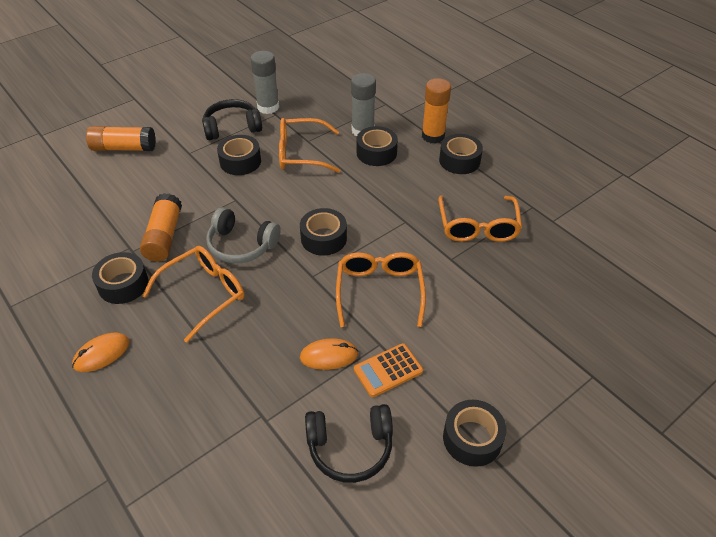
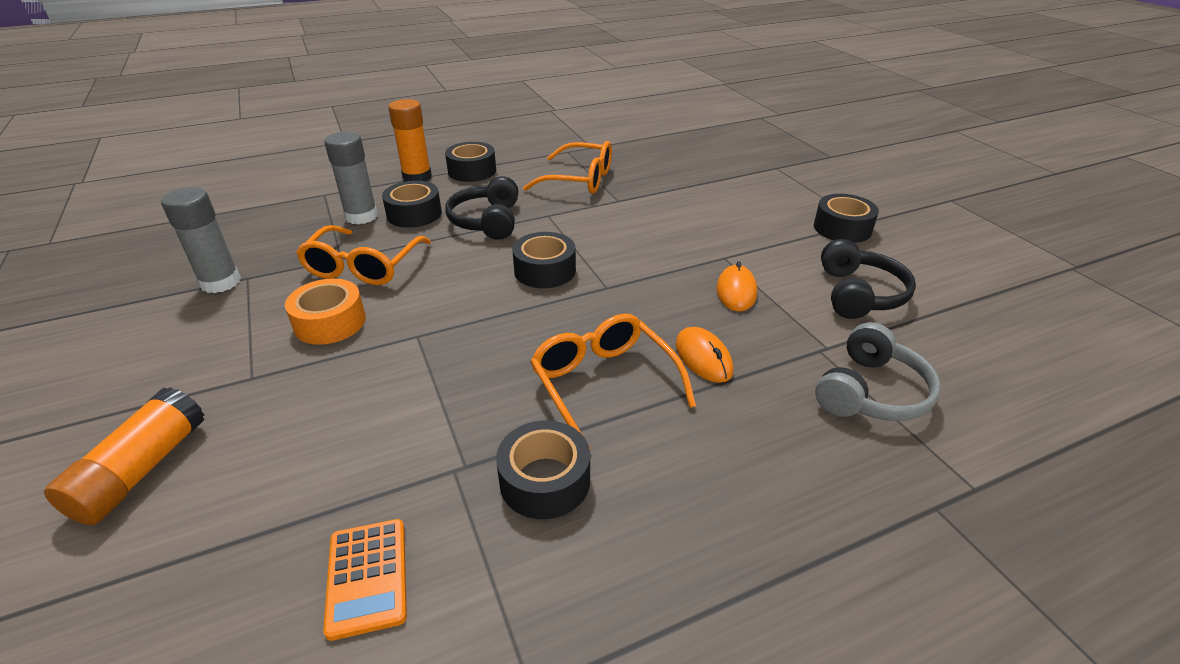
camera: 75 degrees left, 10 degrees down
orange mouse [72,333,130,372] -> orange mouse moved to [676,327,733,383]
orange glue stick [140,193,182,261] -> none
black headphones [202,99,262,140] -> black headphones moved to [445,176,518,240]
grey headphones [206,207,281,263] -> grey headphones moved to [815,322,941,421]
black tape [217,135,261,175] -> orange tape [285,278,366,345]
orange glasses [336,252,426,327] -> none
orange calculator [354,343,423,397] -> orange calculator moved to [323,519,407,641]

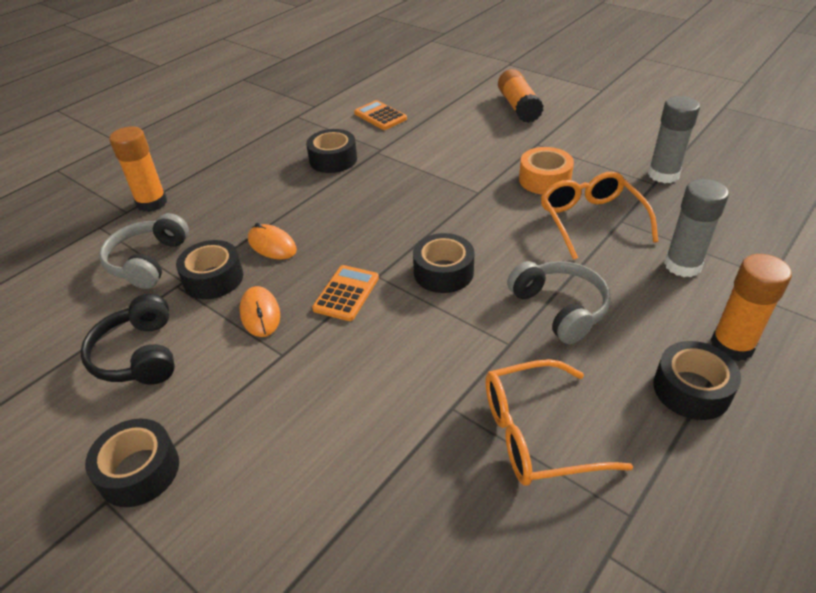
camera: 155 degrees right, 5 degrees up
black tape [382,181,442,228] -> black tape moved to [176,240,243,299]
black headphones [445,176,518,240] -> grey headphones [507,261,611,344]
orange glasses [530,314,696,449] -> none
none -> orange glue stick [109,126,167,212]
none -> orange calculator [312,265,379,321]

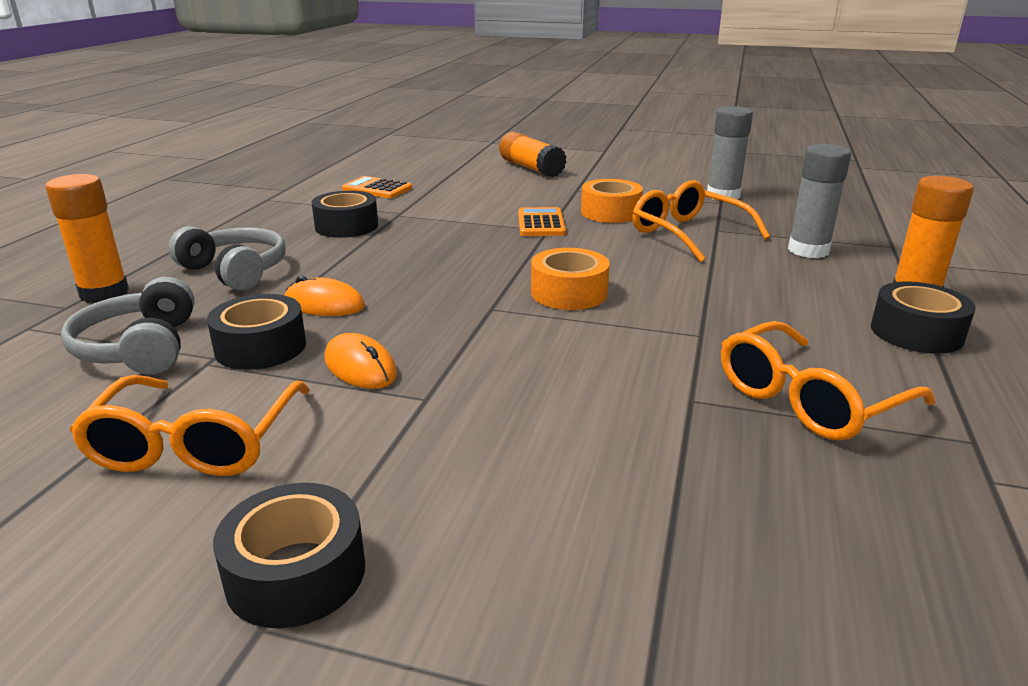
camera: 25 degrees left, 15 degrees down
black headphones [80,294,175,385] -> orange glasses [70,375,310,476]
orange calculator [312,265,379,321] -> orange calculator moved to [518,207,566,236]
black tape [413,233,474,293] -> orange tape [531,248,610,310]
grey headphones [507,261,611,344] -> grey headphones moved to [168,226,285,291]

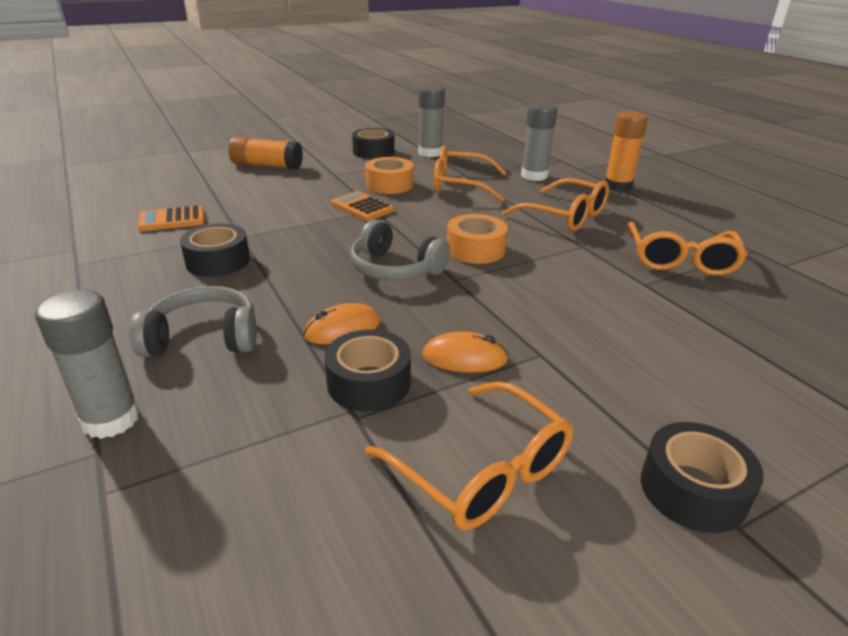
camera: 45 degrees left, 5 degrees up
orange glue stick [45,174,129,303] -> grey glue stick [35,290,140,439]
grey headphones [61,277,195,375] -> grey headphones moved to [350,220,450,281]
black tape [871,281,975,354] -> black tape moved to [352,128,395,159]
none -> orange glasses [502,178,609,231]

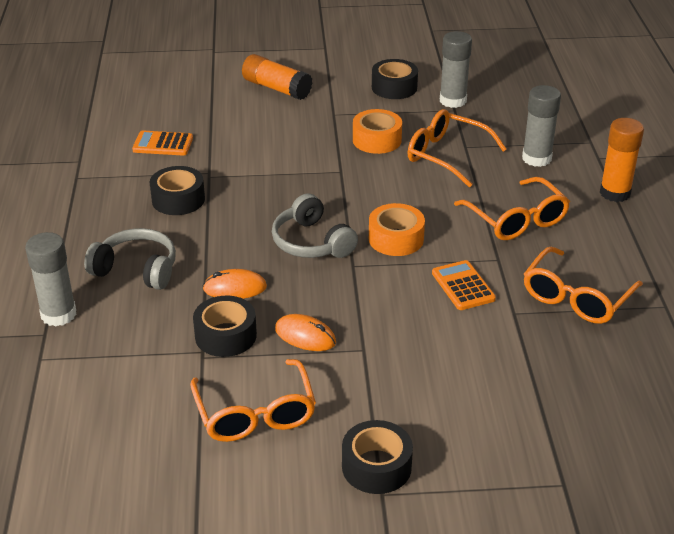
camera: 25 degrees right, 5 degrees up
orange calculator [331,191,394,221] -> orange calculator moved to [432,260,496,310]

